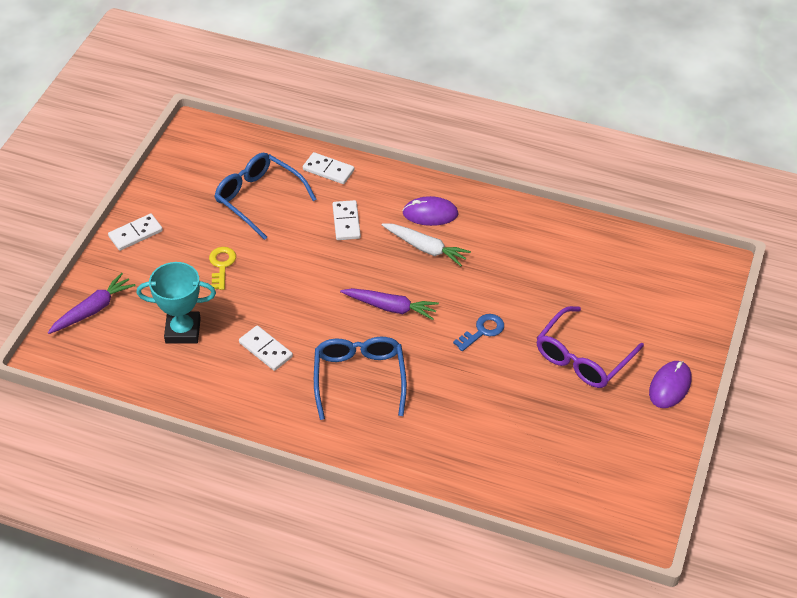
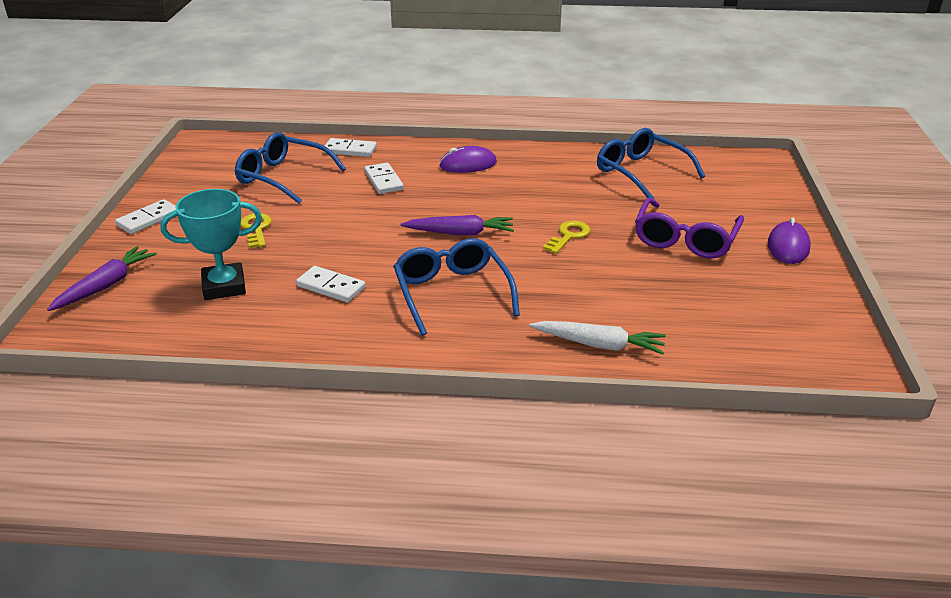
camera: 15 degrees left, 15 degrees down
white carrot [382,223,471,266] -> white carrot moved to [529,321,666,355]
blue key [453,314,504,351] -> yellow key [543,221,590,254]
none -> blue glasses [597,128,705,199]

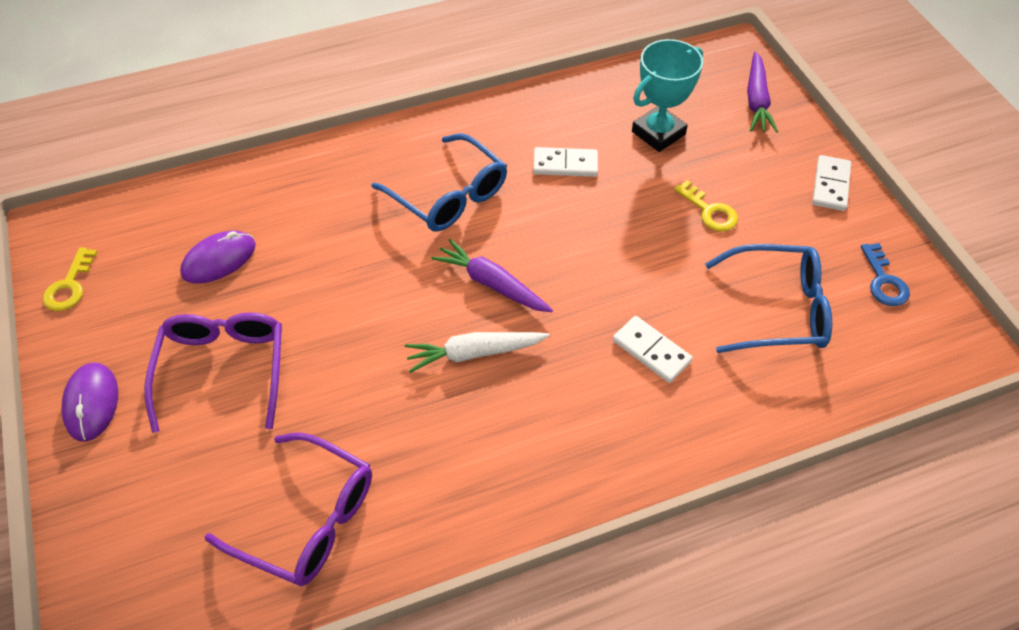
camera: 155 degrees right, 20 degrees up
white domino [323,138,377,157] -> none
purple carrot [401,215,514,235] -> purple carrot turned 60 degrees clockwise [431,239,553,312]
purple mouse [439,146,497,173] -> purple mouse moved to [180,231,256,283]
white carrot [529,321,666,355] -> white carrot moved to [405,332,550,373]
yellow key [543,221,590,254] -> yellow key moved to [43,247,98,311]
blue glasses [597,128,705,199] -> purple glasses [204,432,372,586]
none -> blue key [861,243,910,306]

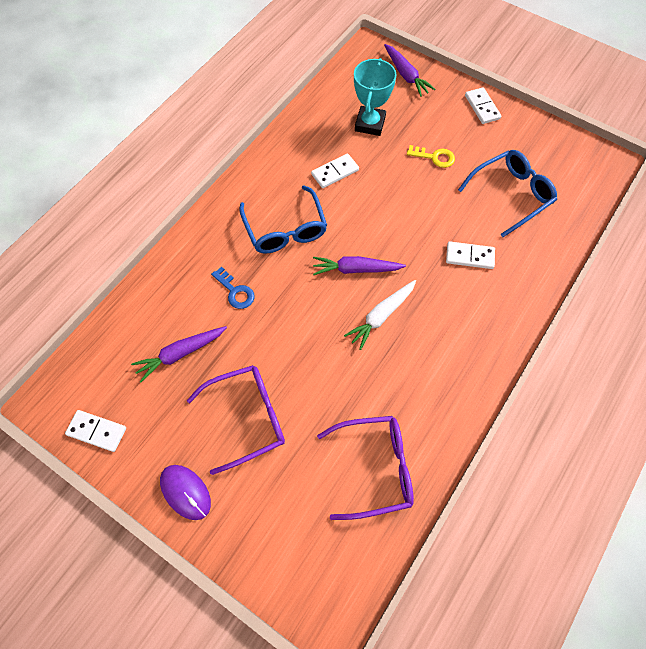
camera: 35 degrees left, 10 degrees up
yellow key [43,247,98,311] -> white domino [65,410,126,452]
purple glasses [144,312,282,433] -> purple glasses turned 105 degrees clockwise [187,365,285,475]
purple mouse [180,231,256,283] -> purple carrot [131,326,227,382]
blue glasses [372,133,507,232] -> blue glasses turned 60 degrees clockwise [239,185,327,254]
blue key [861,243,910,306] -> blue key moved to [211,267,255,309]

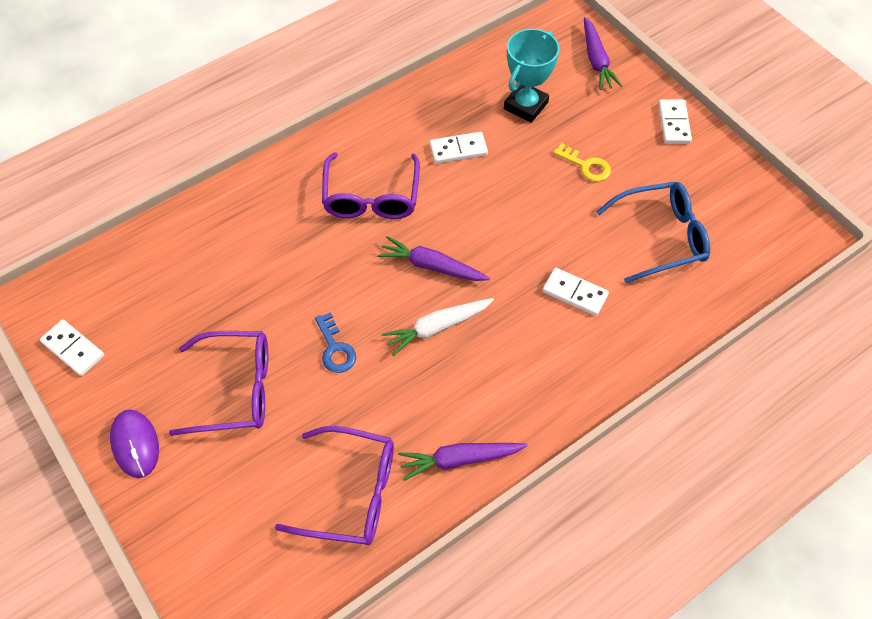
camera: 20 degrees right, 5 degrees down
purple carrot [131,326,227,382] -> purple carrot moved to [398,443,528,481]
blue key [211,267,255,309] -> blue key moved to [315,312,356,373]
blue glasses [239,185,327,254] -> purple glasses [322,152,420,219]

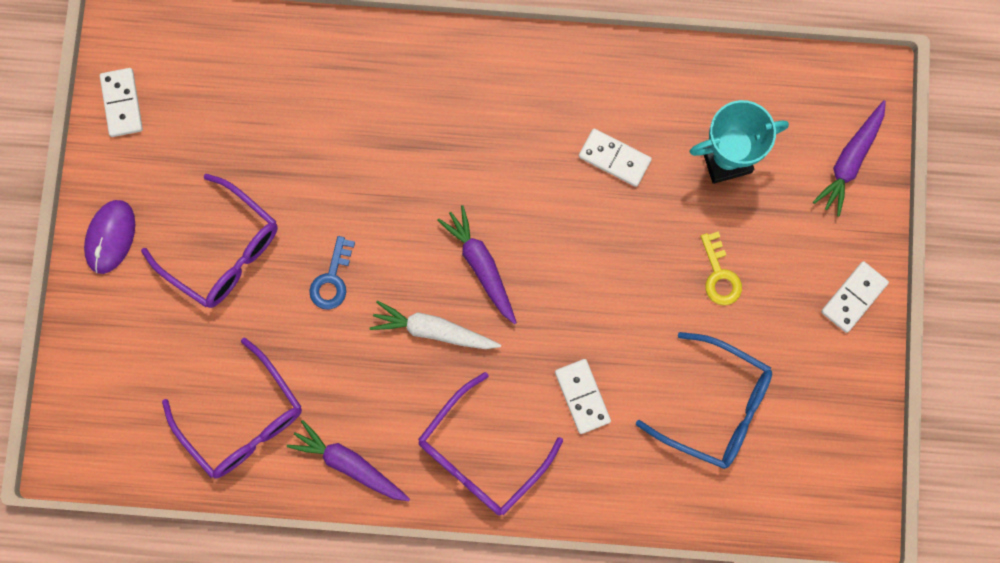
camera: 40 degrees right, 20 degrees up
purple glasses [322,152,420,219] -> purple glasses moved to [418,372,563,515]

